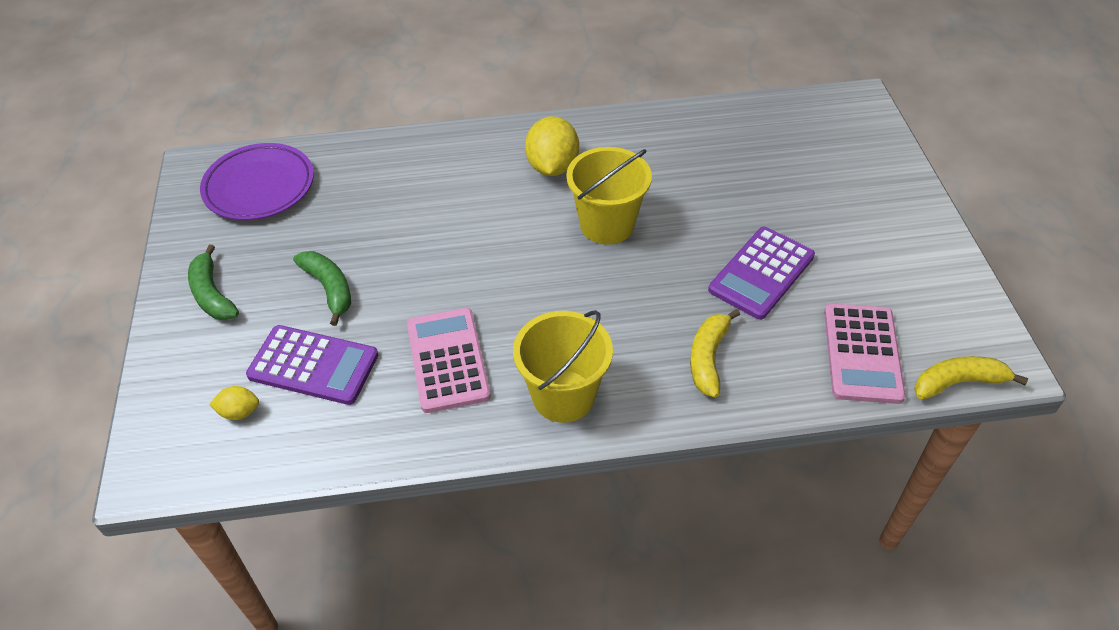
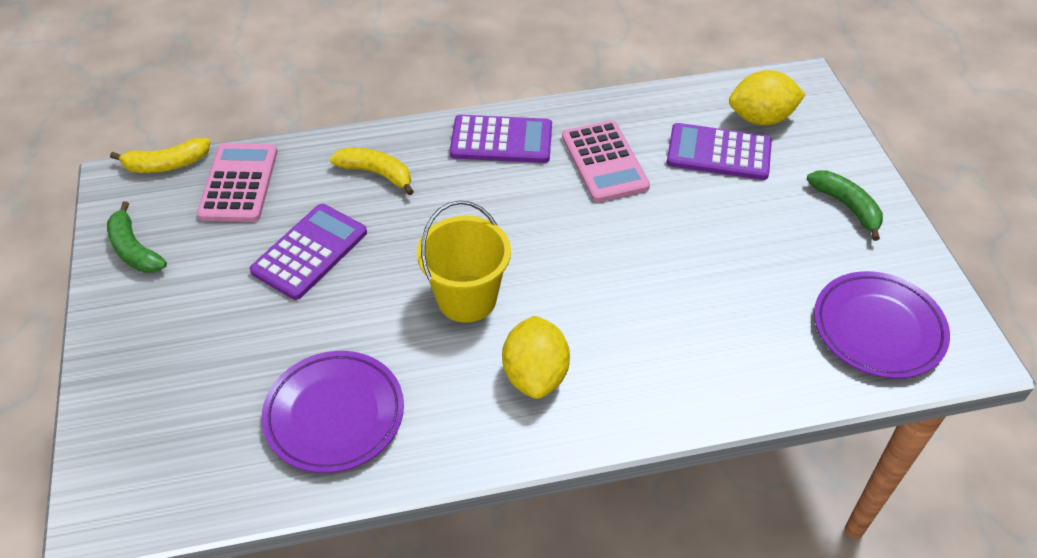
camera: 175 degrees right, 0 degrees up
yellow lemon [209,386,259,420] -> yellow lemon [729,70,806,125], size x1.98
green banana [293,251,351,326] -> green banana moved to [107,201,167,273]
yellow bucket [513,310,613,423] -> purple calculator [450,115,552,163]
yellow banana [690,309,740,397] -> yellow banana turned 75 degrees counterclockwise [330,148,414,195]
none -> purple plate [262,351,404,473]

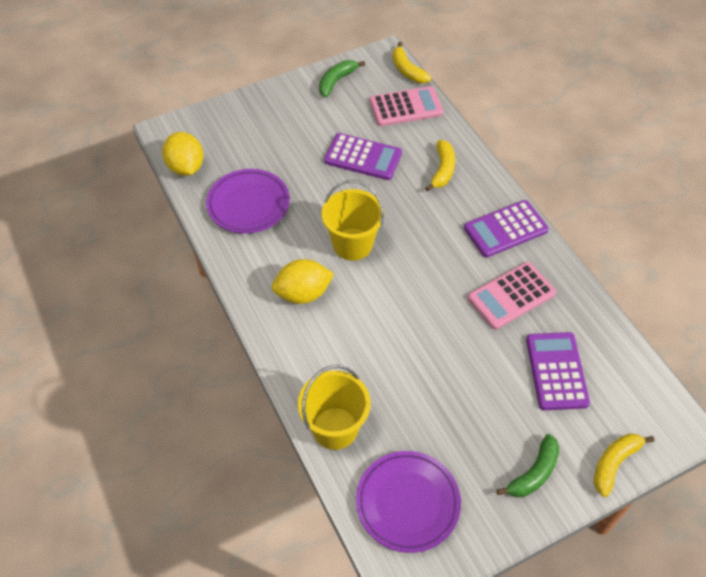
camera: 75 degrees right, 5 degrees up
purple calculator [450,115,552,163] -> purple calculator turned 75 degrees clockwise [464,200,549,257]
yellow lemon [729,70,806,125] -> yellow lemon moved to [162,132,203,176]
none -> yellow bucket [298,365,371,450]
none -> yellow banana [594,434,654,497]

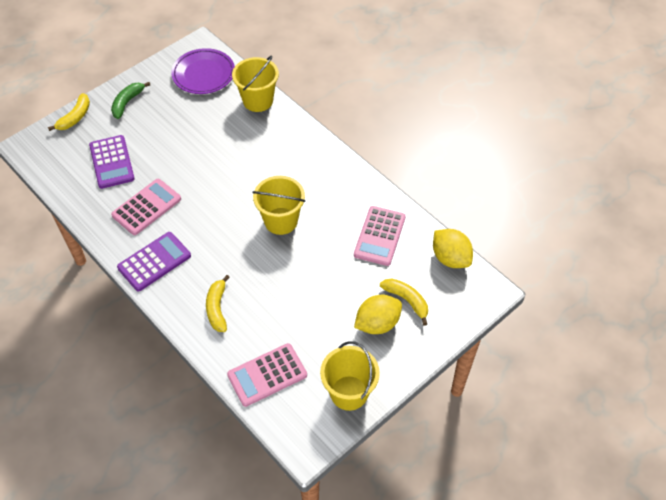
camera: 165 degrees right, 0 degrees up
purple plate [206,169,290,234] -> pink calculator [354,206,406,266]
yellow lemon [272,259,334,304] -> yellow lemon moved to [354,295,402,334]
green banana [319,60,365,97] -> yellow bucket [320,341,380,411]
purple calculator [324,133,402,180] -> none
yellow banana [393,42,431,83] -> yellow banana moved to [380,278,428,326]

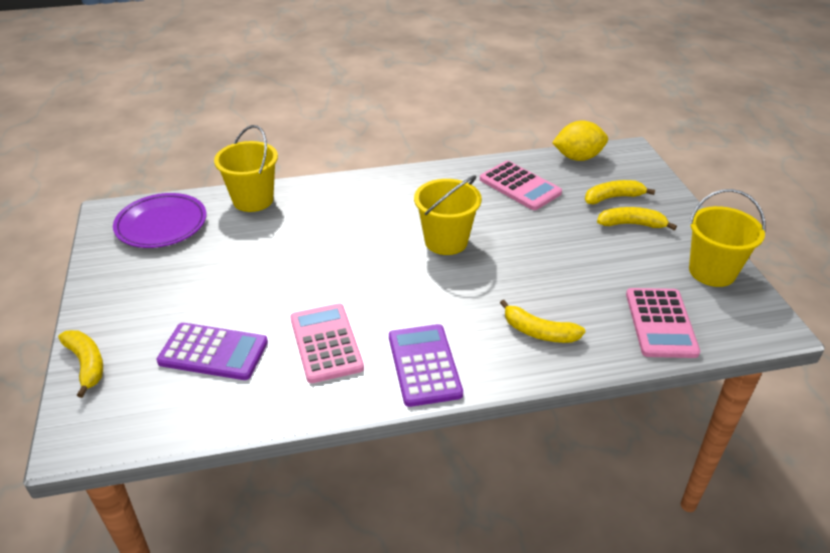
camera: 60 degrees left, 15 degrees down
green banana [111,82,150,119] -> none
yellow lemon [354,295,402,334] -> yellow banana [597,207,677,230]

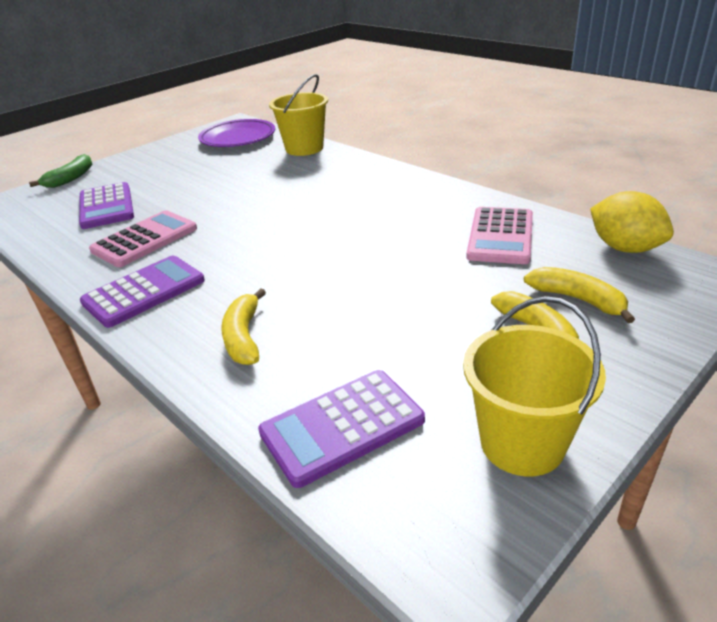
camera: 60 degrees right, 5 degrees down
yellow banana [58,330,103,398] -> green banana [29,154,93,188]
yellow bucket [414,175,482,255] -> none
pink calculator [626,288,700,358] -> purple calculator [258,370,425,488]

